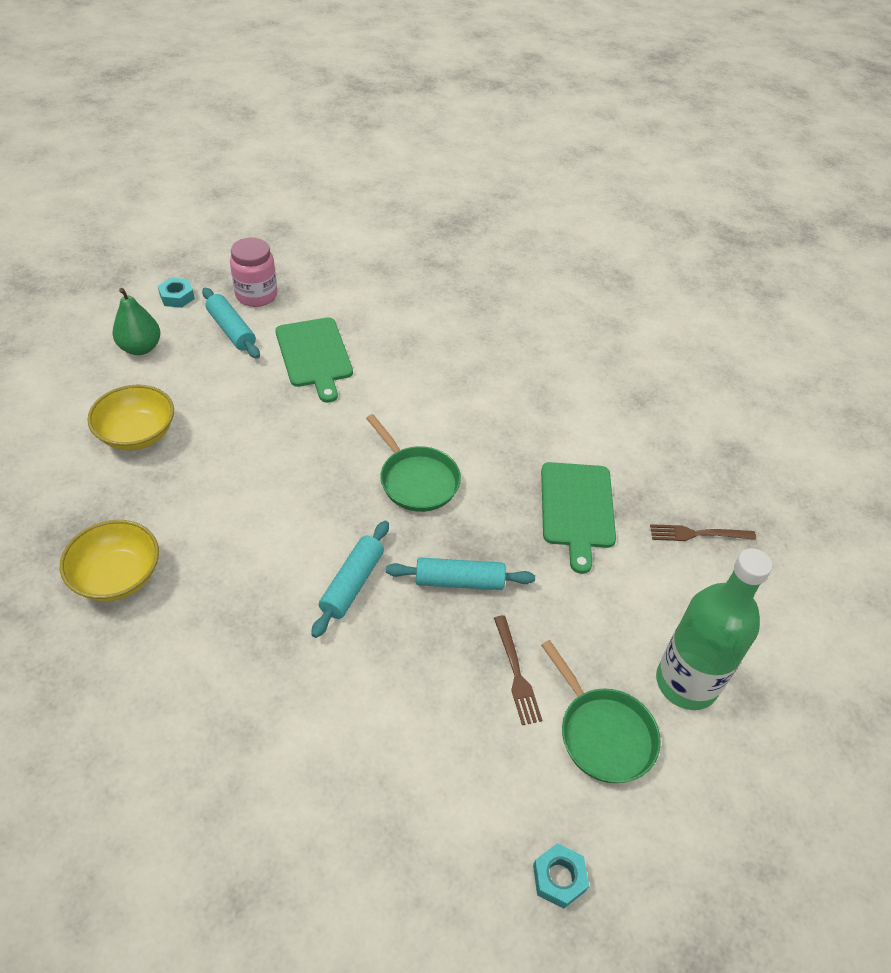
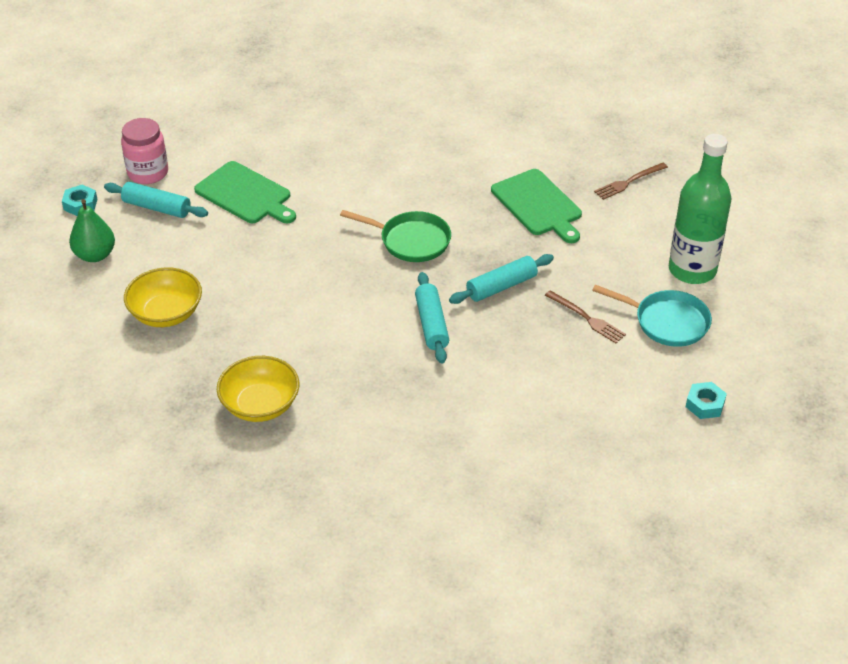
camera: 30 degrees left, 5 degrees down
green pan [541,640,661,783] -> turquoise pan [592,285,712,347]

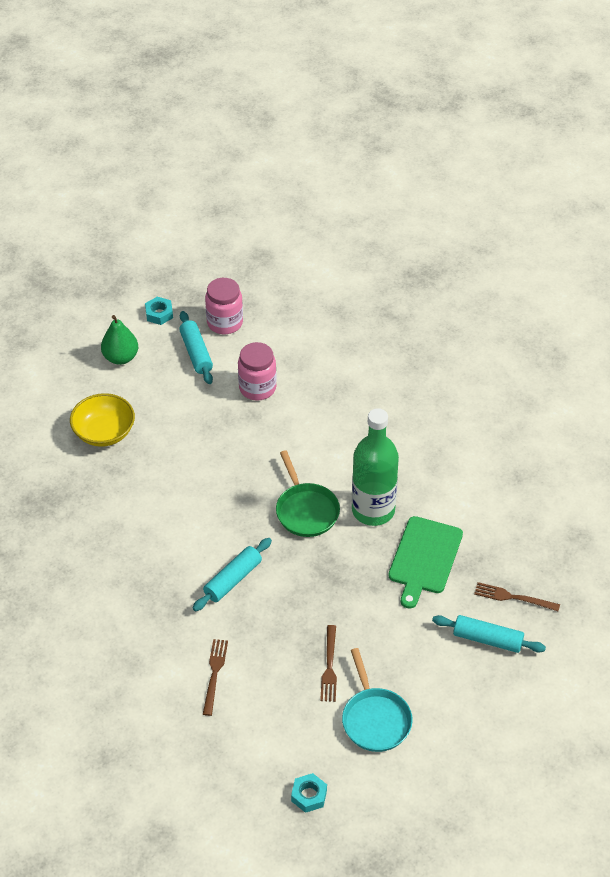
camera: 50 degrees right, 5 degrees up
green cutting board [194,161,296,223] -> pink jar [238,342,277,401]
yellow bowl [217,356,299,422] -> none
turquoise rolling pin [449,254,554,304] -> turquoise rolling pin moved to [432,615,546,653]
green bottle [669,134,731,284] -> green bottle moved to [352,408,399,526]
none -> brown fork [203,639,228,716]

